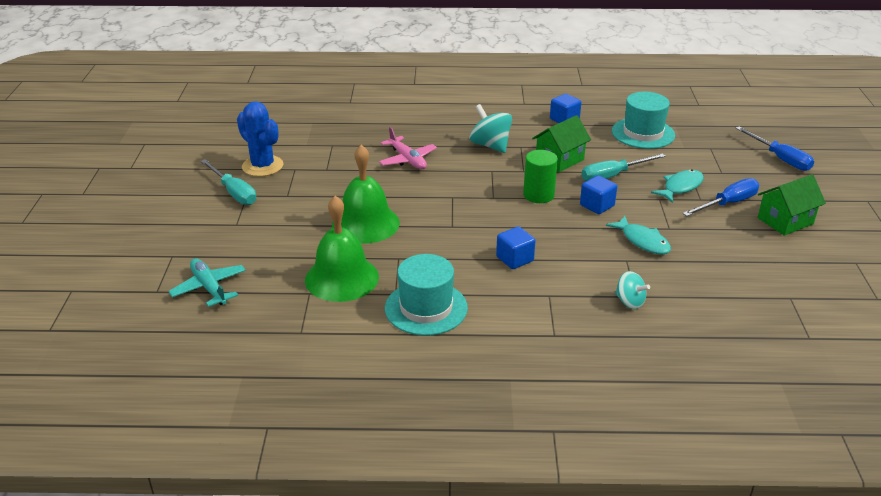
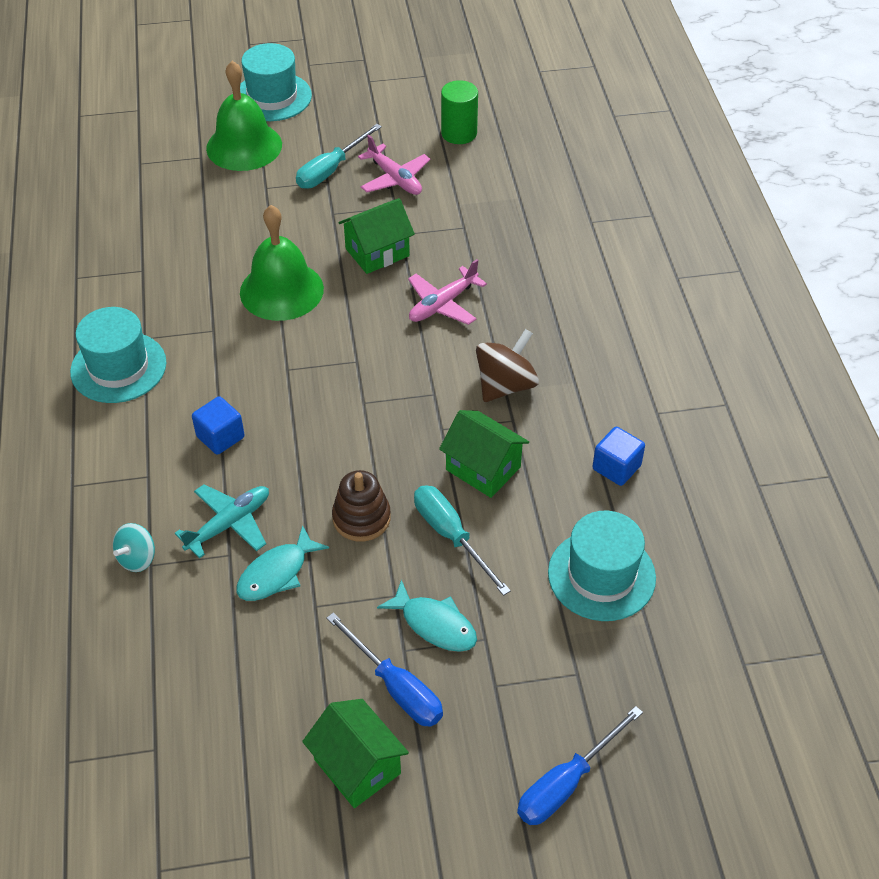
camera: 80 degrees right, 15 degrees up
turquoise plane [168,258,246,307] -> turquoise plane moved to [175,484,269,559]
blue cactus [237,101,283,177] -> pink plane [358,135,431,195]
green bell [305,195,379,302] -> green bell moved to [206,61,282,171]
turquoise spinning top [470,104,512,153] -> brown spinning top [476,329,539,402]
green cylinder [523,150,558,203] -> green cylinder moved to [441,80,478,144]
blue cube [580,175,617,214] -> brown stacking toy [332,470,391,541]
none -> turquoise hat [240,43,312,121]
none -> green house [338,198,415,274]

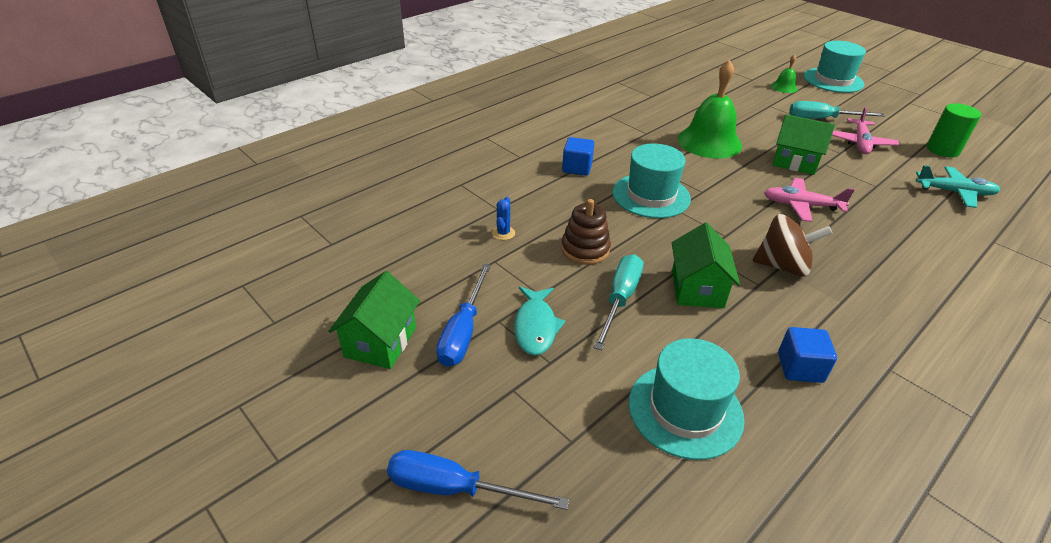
camera: 55 degrees right, 10 degrees down
turquoise hat [70,307,167,403] -> turquoise hat moved to [612,144,691,218]
turquoise spinning top [113,523,155,572] -> none
turquoise plane [175,484,269,559] -> turquoise plane moved to [916,165,1000,208]
green bell [206,61,282,171] -> green bell [771,54,798,93], size x0.47
turquoise fish [236,525,329,601] -> blue cactus [492,197,515,240]

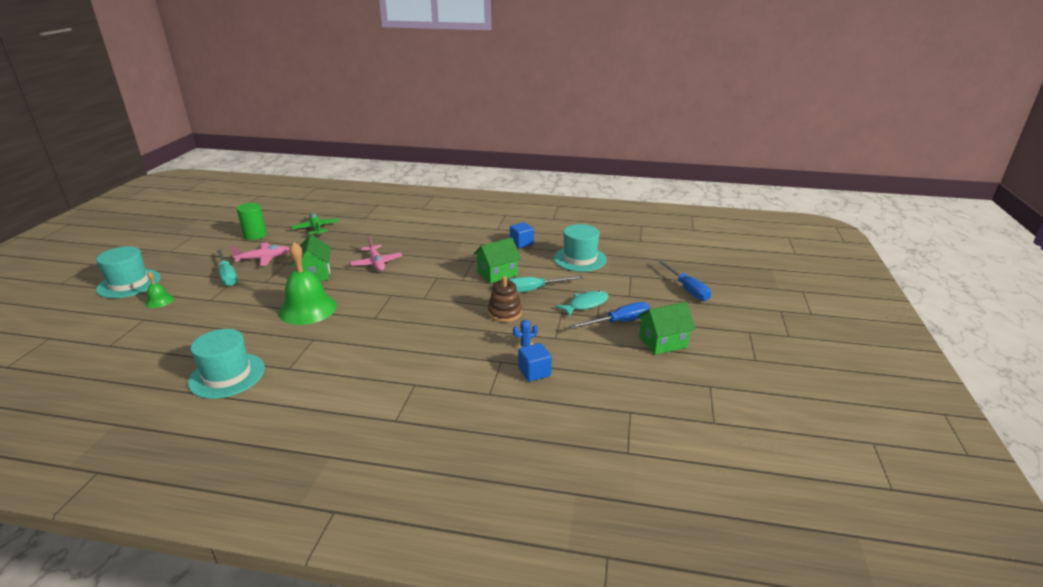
camera: 125 degrees left, 10 degrees down
blue cube [562,137,594,176] -> blue cube moved to [518,343,552,382]
turquoise hat [612,144,691,218] -> turquoise hat moved to [188,329,265,399]
brown spinning top [752,214,833,277] -> none
turquoise plane [916,165,1000,208] -> green plane [291,213,340,236]

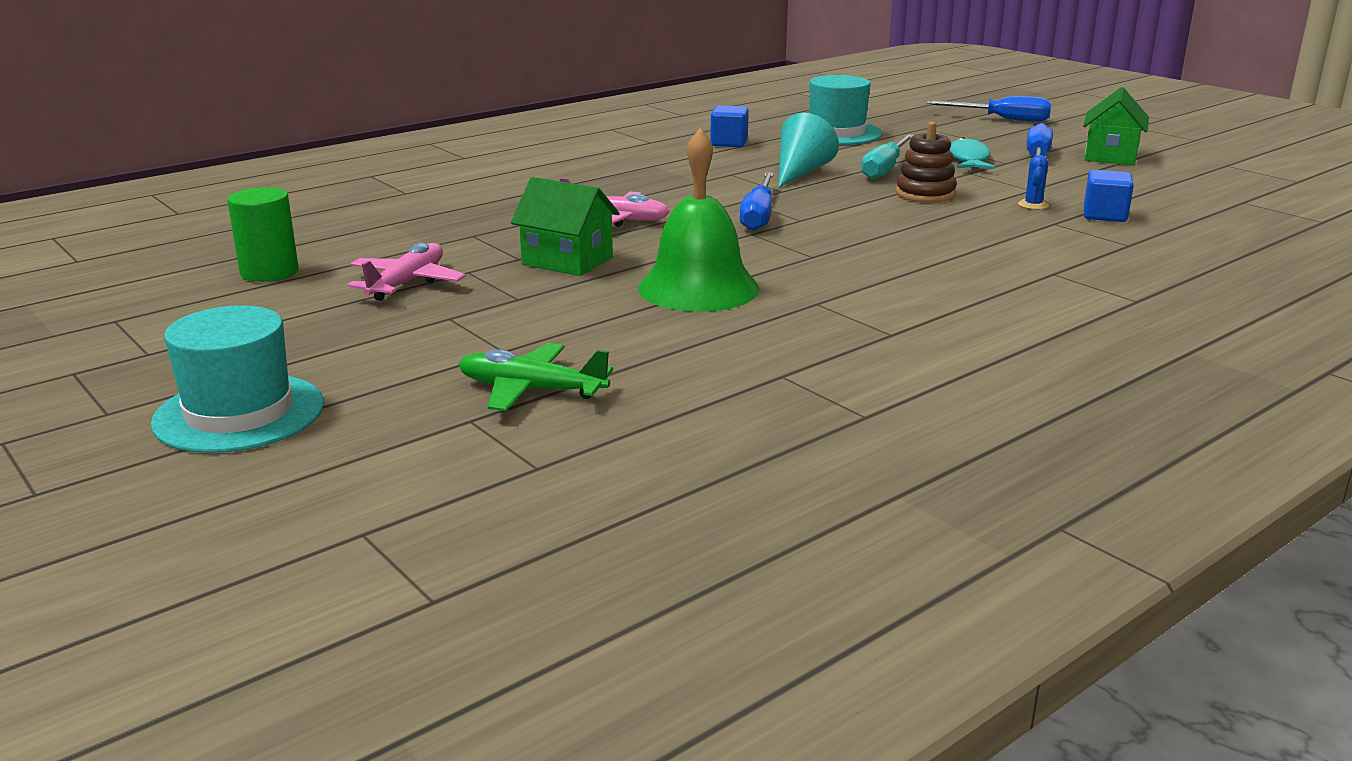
camera: 50 degrees left, 5 degrees down
green bell [145,272,174,308] -> none
turquoise hat [188,329,265,399] -> none
turquoise screwdriver [217,249,238,286] -> none
green plane [291,213,340,236] -> green plane moved to [459,343,613,411]
green house [474,237,521,283] -> turquoise cone [778,113,839,188]
none -> blue screwdriver [740,172,774,231]

